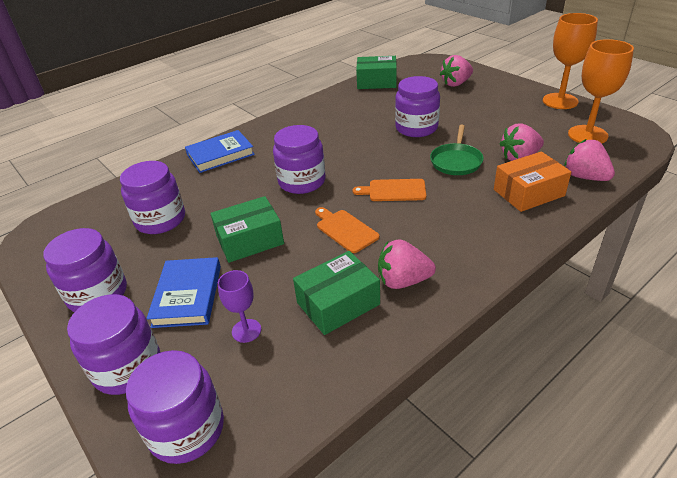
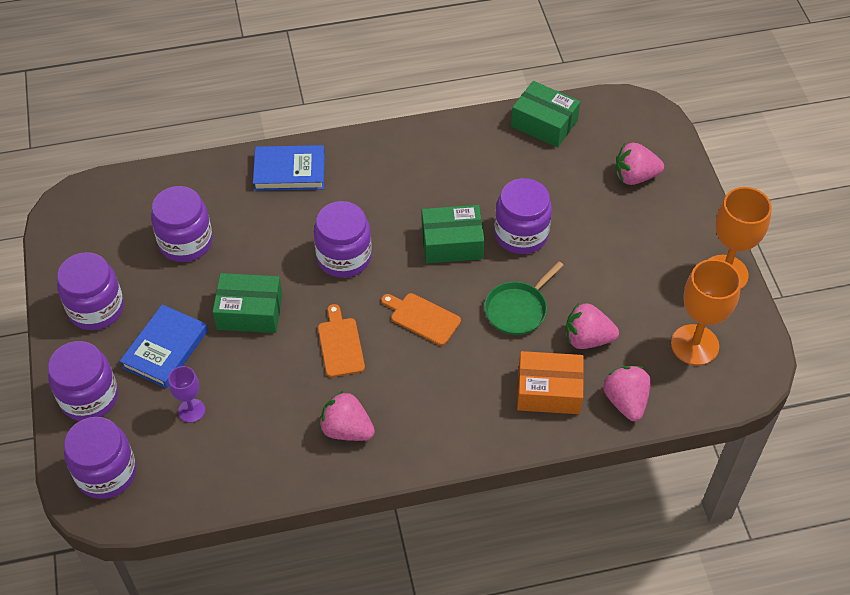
camera: 25 degrees right, 15 degrees up
green box [293,251,380,335] -> green box moved to [422,205,485,263]

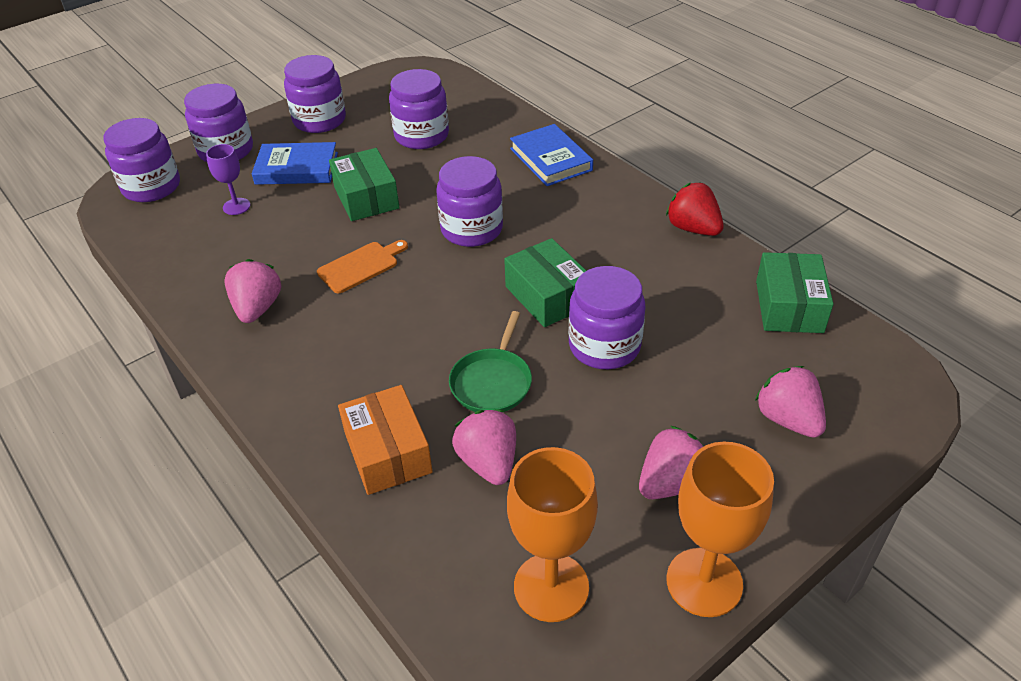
camera: 65 degrees right, 10 degrees down
orange cutting board [381,293,461,346] -> none
green pan [484,261,564,335] -> green pan turned 90 degrees counterclockwise [449,311,532,412]
pink strawberry [603,366,651,421] -> pink strawberry moved to [639,426,704,499]
none -> red strawberry [666,183,724,236]

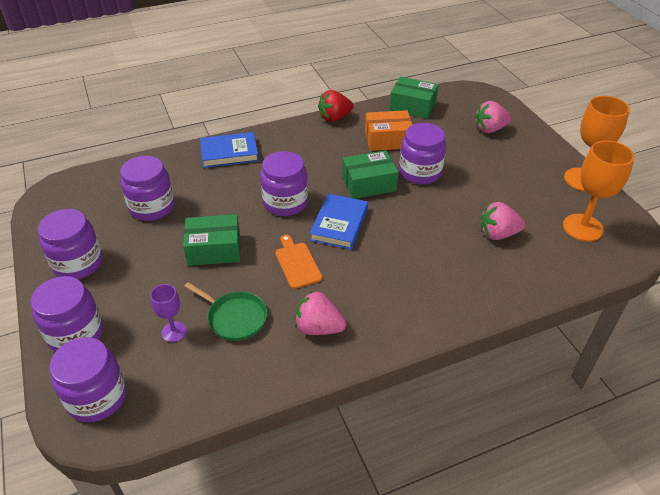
camera: 75 degrees left, 0 degrees up
blue book [252,142,338,185] -> blue book moved to [310,194,368,250]
orange box [338,385,433,495] -> orange box moved to [365,110,412,151]
green pan [449,311,532,412] -> green pan moved to [184,282,268,341]
pink strawberry [639,426,704,499] -> none

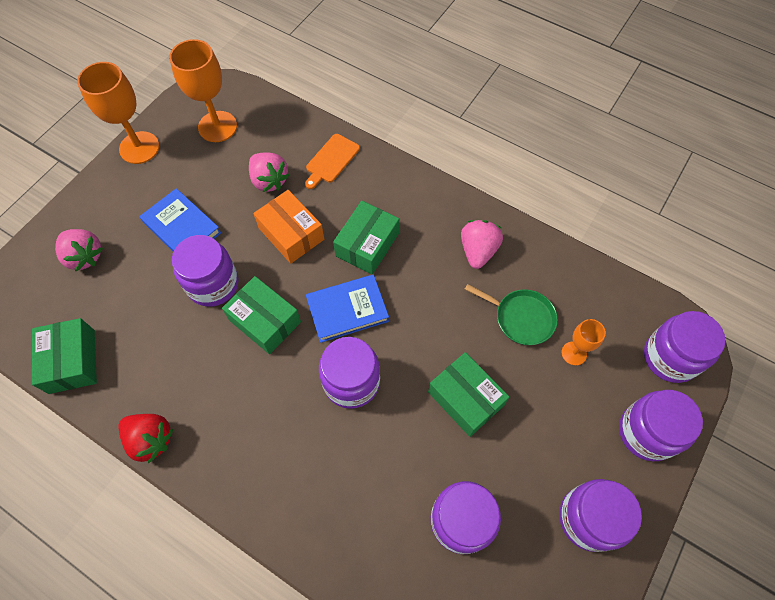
camera: 125 degrees left, 20 degrees up
purple goblet [150,284,187,342] -> orange goblet [562,319,606,366]
green pan [184,282,268,341] -> green pan turned 120 degrees clockwise [465,284,558,345]
blue book [200,132,259,168] -> blue book moved to [140,188,221,252]
orange cutting board [275,235,323,289] -> orange cutting board moved to [305,134,360,189]
pink strawberry [295,291,346,335] -> pink strawberry turned 150 degrees counterclockwise [461,220,503,269]
orange box [365,110,412,151] -> orange box moved to [253,190,324,264]
none -> green box [333,201,399,275]

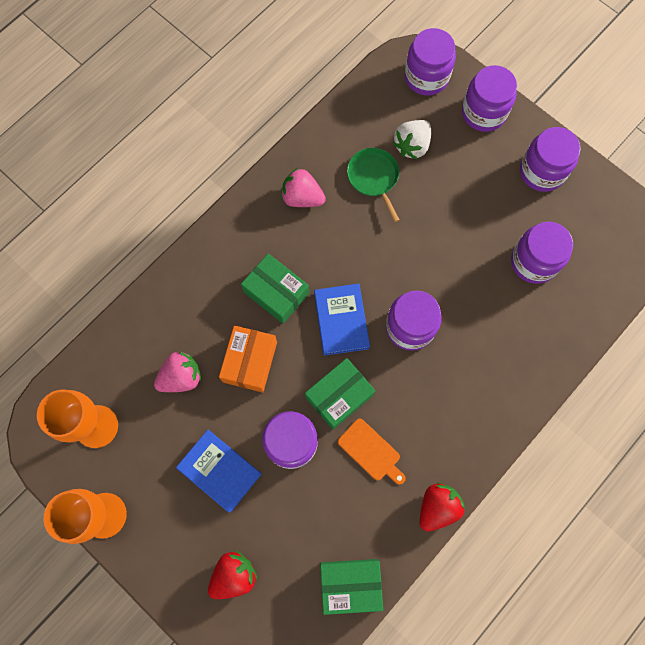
camera: 80 degrees left, 10 degrees up
pink strawberry [55,229,103,272] -> red strawberry [208,550,257,599]
blue book [140,188,221,252] -> blue book turned 75 degrees clockwise [176,430,262,513]
orange box [253,190,324,264] -> orange box turned 45 degrees counterclockwise [219,325,277,393]
orange cutting board [305,134,360,189] -> orange cutting board moved to [338,418,406,485]
green box [428,352,509,437] -> none
green pan [465,284,558,345] -> green pan turned 60 degrees counterclockwise [347,148,399,222]
orange goblet [562,319,606,366] -> white strawberry [392,120,431,159]

